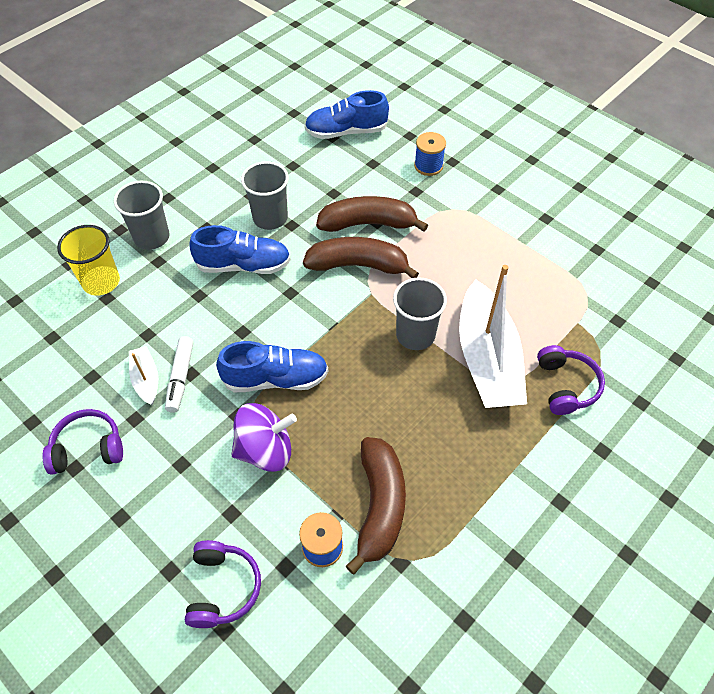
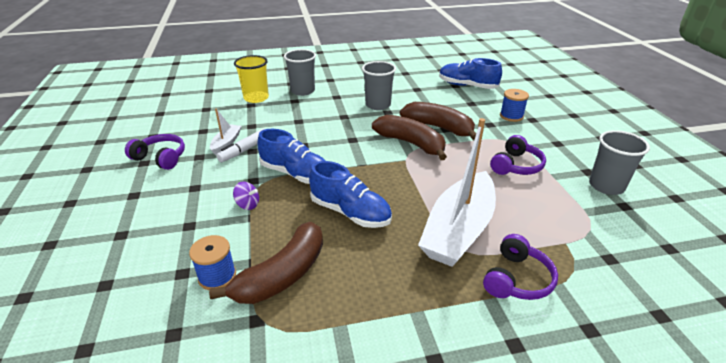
camera: 35 degrees right, 20 degrees down
purple headphones [185,540,261,628] -> purple headphones moved to [490,135,546,175]
blue shoe [189,225,291,274] -> blue shoe moved to [309,161,392,228]
purple spinning top [232,403,297,472] -> purple spinning top [233,182,259,210], size x0.50
grey cup [393,278,447,350] -> grey cup moved to [589,130,650,195]

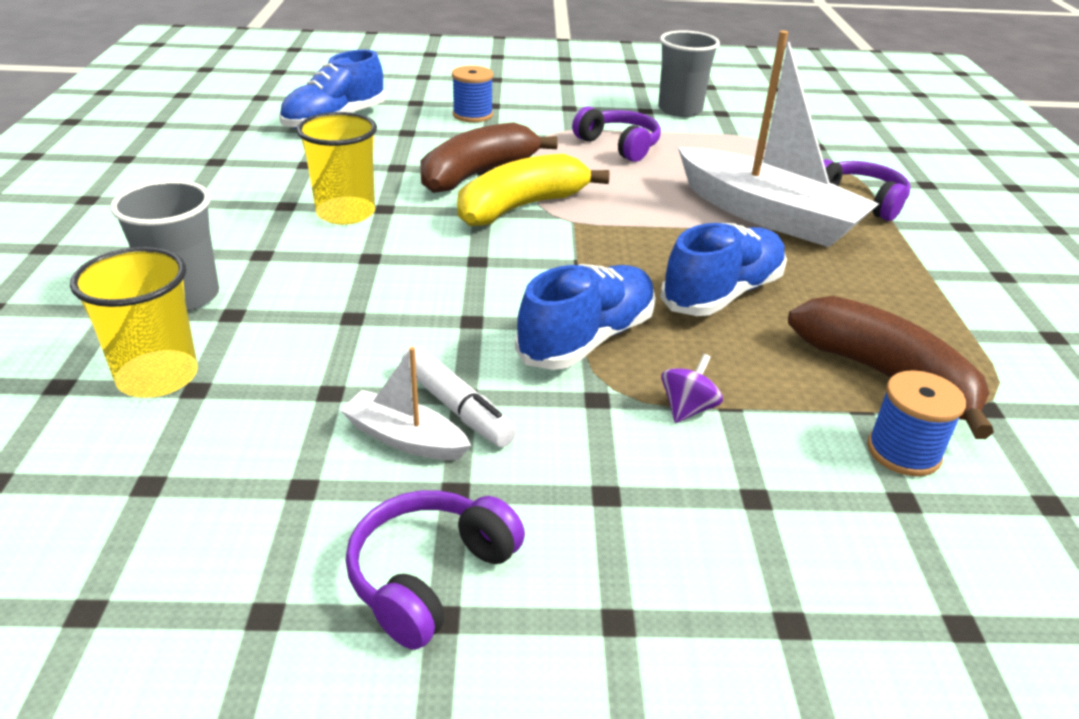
camera: 80 degrees left, 0 degrees up
grey cup [362,61,396,110] -> yellow cup [296,112,377,225]
brown banana [372,115,447,160] -> yellow banana [457,154,609,226]

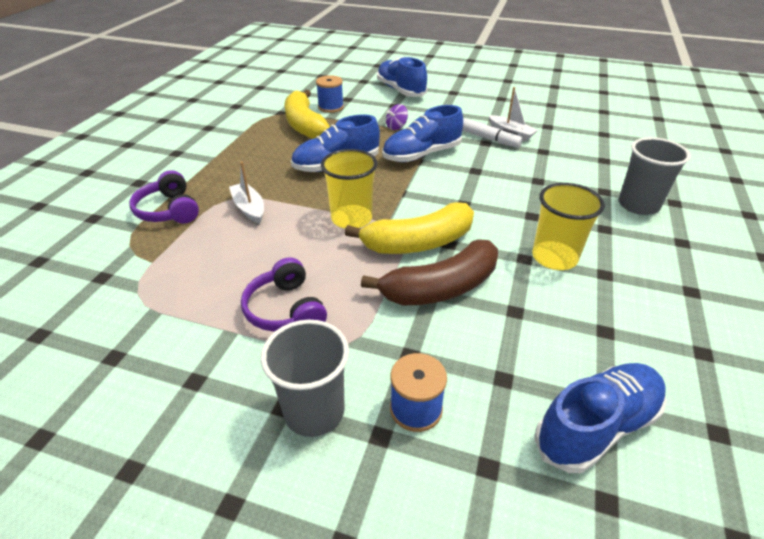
camera: 160 degrees left, 5 degrees up
yellow cup [70,247,198,398] -> yellow cup moved to [321,149,377,228]
purple headphones [346,490,525,650] -> none
white marker [401,346,516,447] -> white marker turned 150 degrees clockwise [462,118,523,148]
grey cup [658,30,720,117] -> grey cup moved to [261,320,349,437]
white boat [678,31,879,247] -> white boat [229,161,264,224], size x0.45
brown banana [788,296,994,439] -> yellow banana [284,90,330,139]
none -> blue shoe [377,56,427,97]

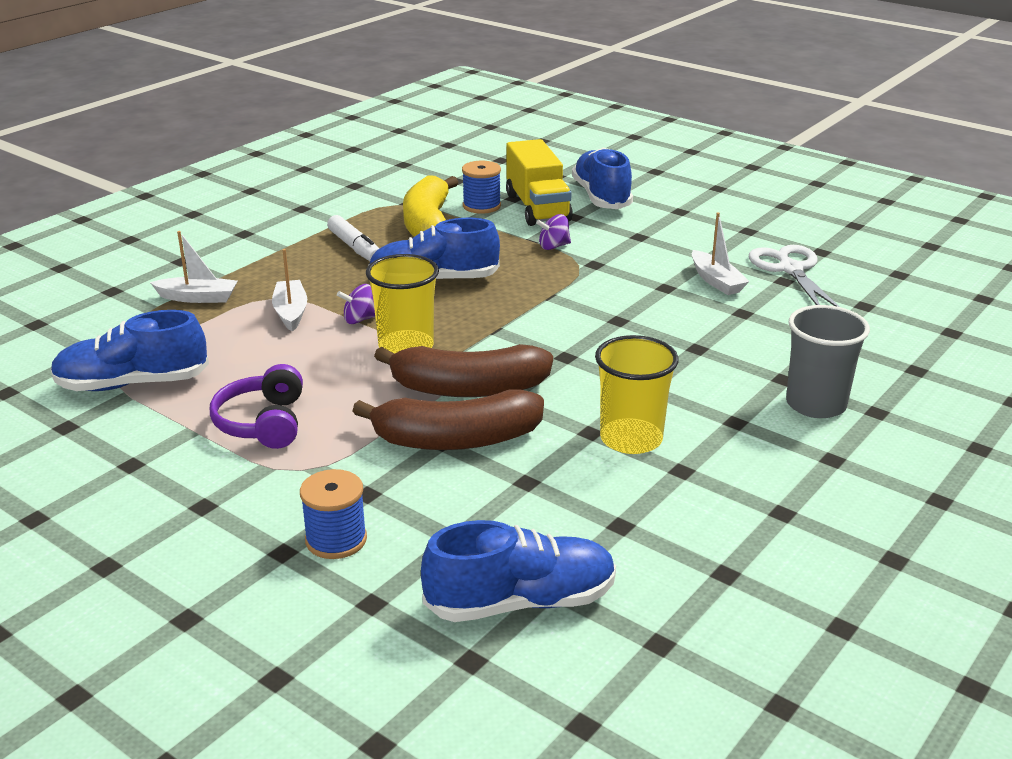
camera: 20 degrees right, 10 degrees down
purple headphones [129,170,199,224] -> white boat [150,231,238,303]
grey cup [261,320,349,437] -> none
yellow banana [344,202,474,254] -> brown banana [374,344,553,397]
blue shoe [382,105,463,162] -> blue shoe moved to [50,310,209,391]
white marker [462,118,523,148] -> white marker moved to [327,215,379,261]
none -> purple spinning top [337,284,375,324]
none -> yellow truck [506,139,573,226]
none -> white scissors [749,245,839,307]

